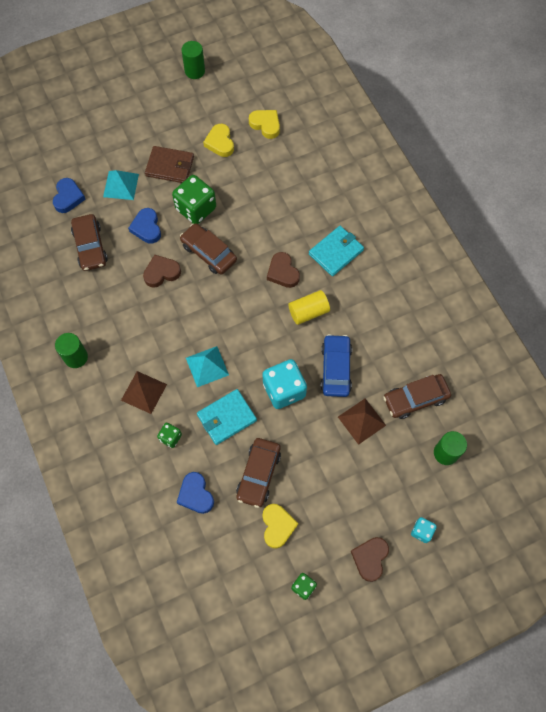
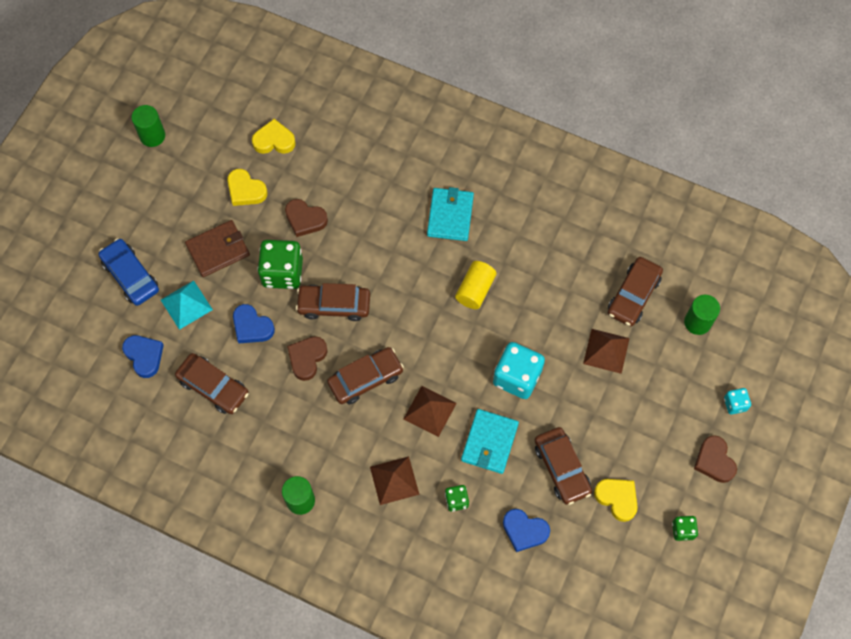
camera: 40 degrees left, 0 degrees up
turquoise pyramid [186,346,229,387] -> brown pyramid [404,386,457,437]
brown heart [267,252,300,288] -> brown heart moved to [285,199,328,237]
blue car [321,334,352,397] -> blue car moved to [98,238,159,306]
none -> brown car [327,347,404,404]

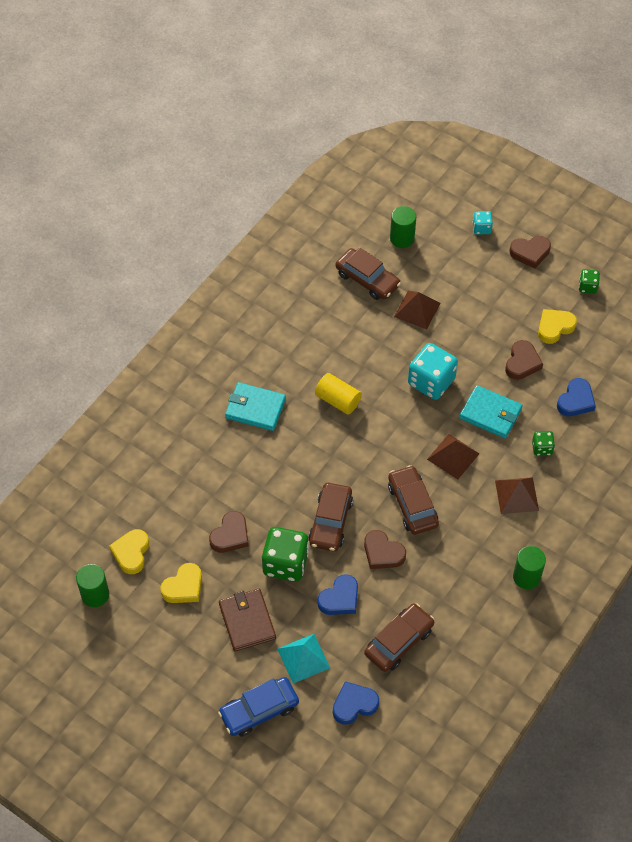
camera: 80 degrees left, 10 degrees down
green cylinder [131,105,165,147] -> green cylinder moved to [76,564,109,607]
brown car [535,427,592,505] -> brown heart [505,340,543,380]

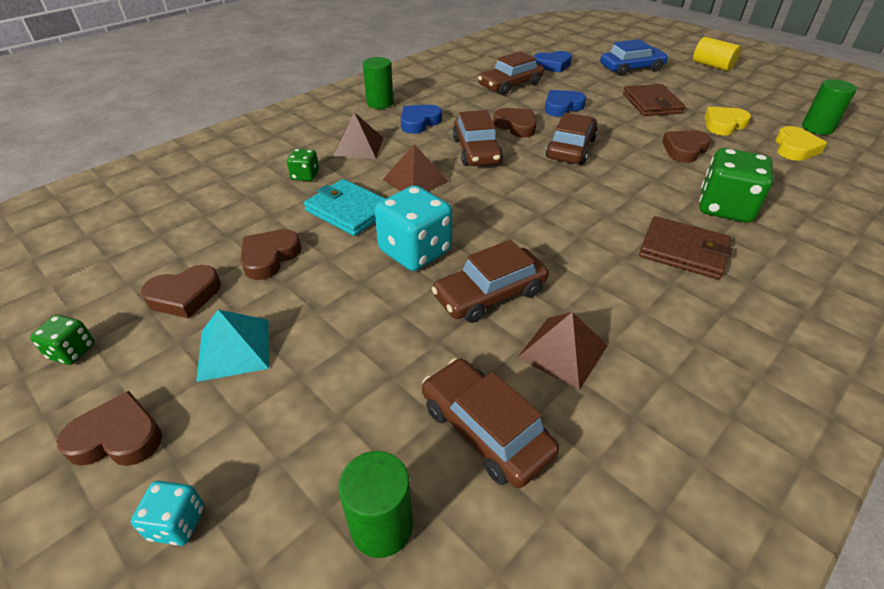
camera: 170 degrees left, 15 degrees down
turquoise wallet [225,382,286,431] -> brown wallet [639,216,732,280]
green dice [262,527,309,582] -> green dice moved to [699,148,773,222]
turquoise pyramid [277,634,330,683] -> turquoise pyramid moved to [196,310,269,382]
yellow cylinder [315,373,362,415] -> yellow cylinder moved to [693,37,741,71]
brown pyramid [394,291,441,330] -> brown pyramid moved to [517,312,608,390]
yellow heart [538,309,577,344] -> brown heart [141,265,221,319]
blue heart [557,378,596,416] -> blue heart moved to [401,105,442,134]
none -> brown car [432,240,549,323]

